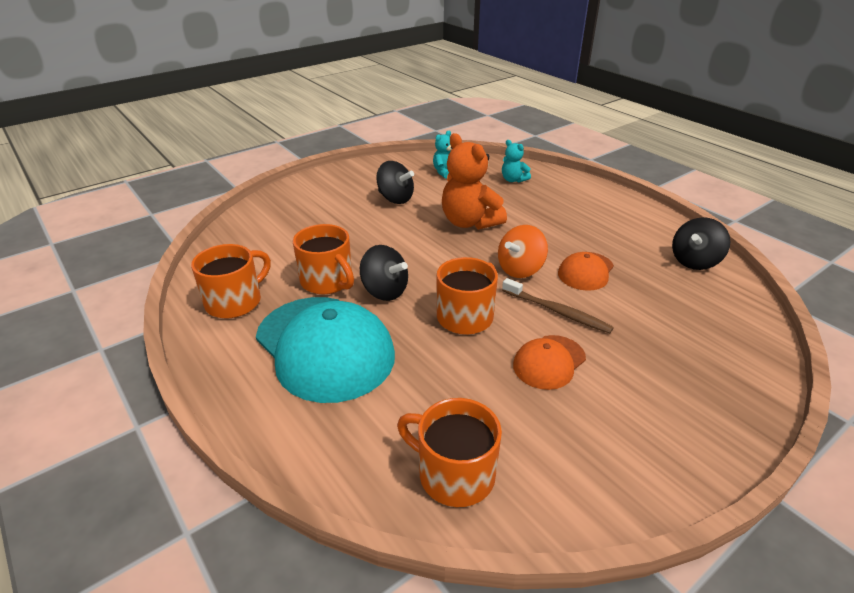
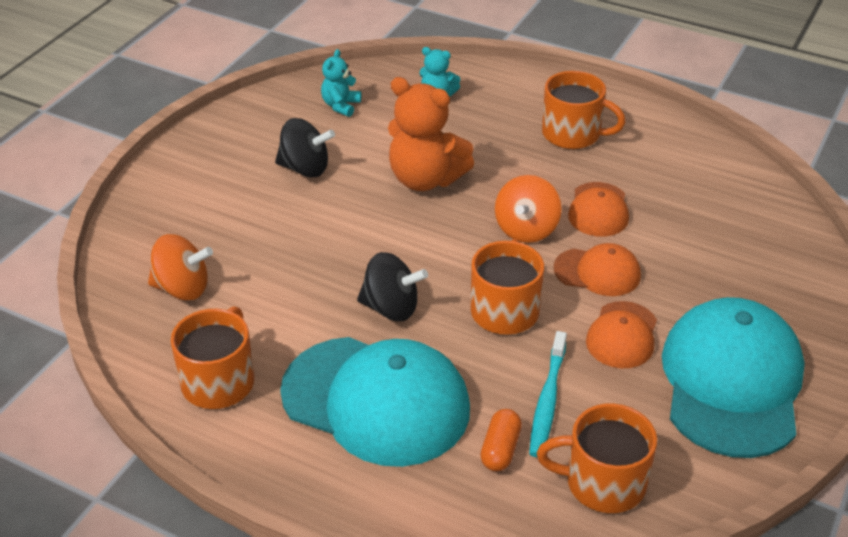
camera: 25 degrees left, 5 degrees up
orange mug [293,224,354,294] -> orange mug moved to [542,71,626,149]
brown toothbrush [502,278,614,333] -> orange cap [554,243,641,296]
black spinning top [672,218,730,270] -> none
none -> orange spinning top [148,234,213,300]
none -> orange capsule [480,409,522,471]
none -> turquoise toothbrush [529,331,567,457]
none -> turquoise cap [662,297,805,458]

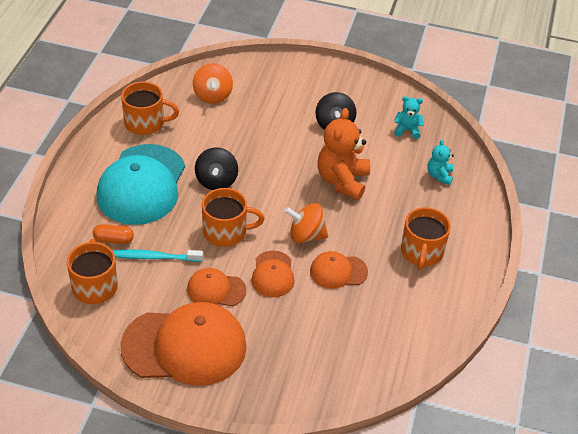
camera: 75 degrees right, 5 degrees up
turquoise cap [662,297,805,458] -> orange cap [120,302,247,386]

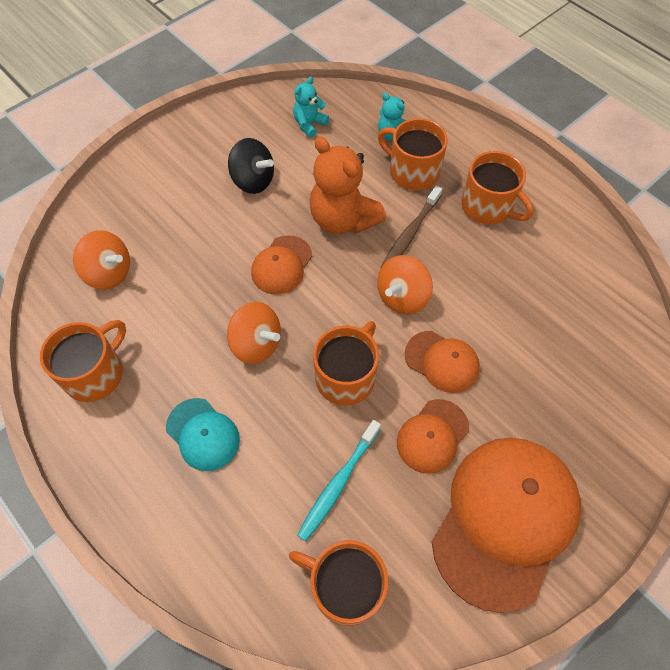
camera: 55 degrees left, 15 degrees up
orange capsule [93,224,134,244] -> none
turquoise cap [97,144,185,225] -> turquoise cap [166,398,240,471], size x0.50
black spinning top [195,147,238,190] -> orange spinning top [227,302,281,364]
orange cap [310,251,368,289] -> orange cap moved to [251,235,312,295]
none -> orange mug [378,118,448,190]
none -> brown toothbrush [381,186,442,267]

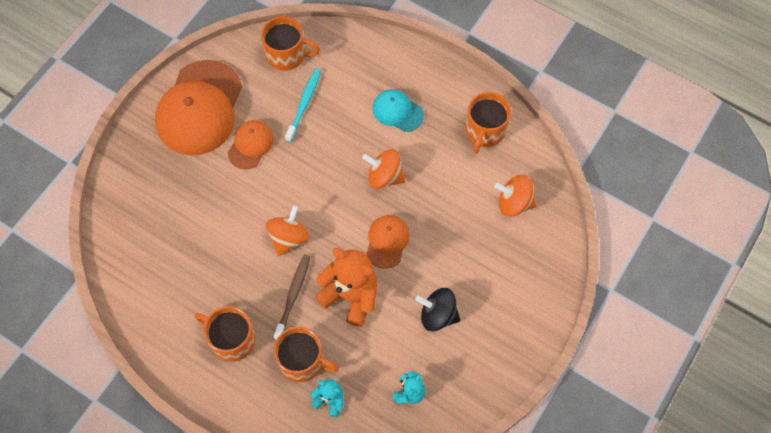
camera: 165 degrees right, 5 degrees up
orange mug [313,321,379,406] -> none
orange cap [405,331,480,393] -> none

